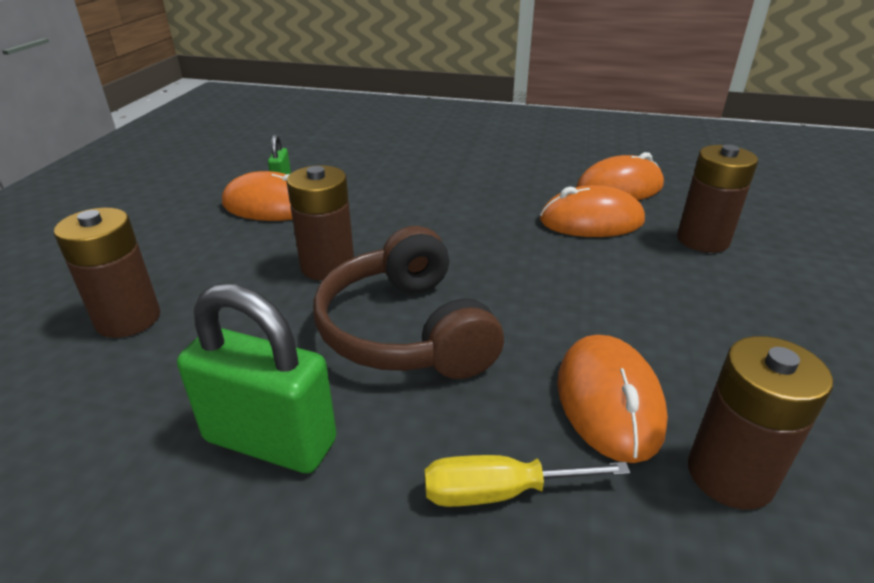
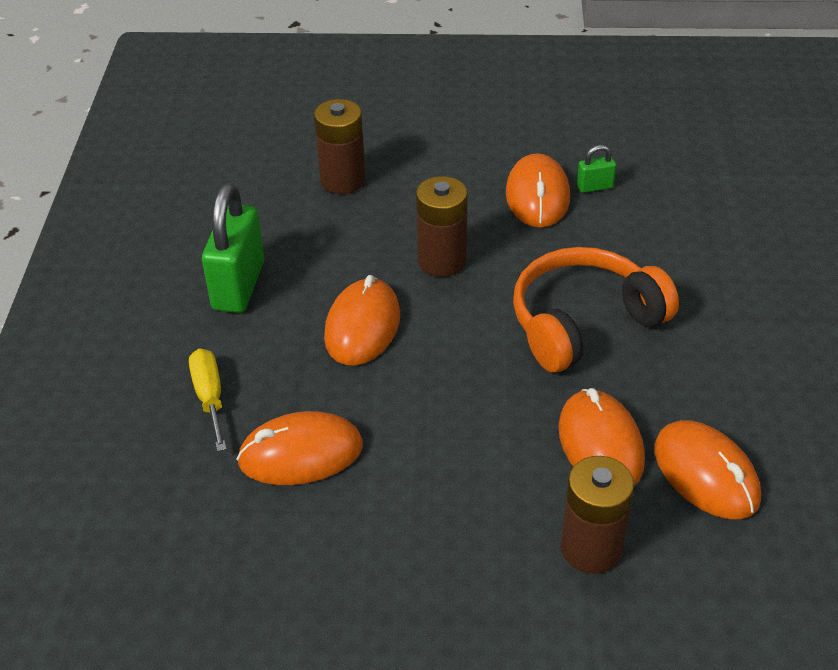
camera: 80 degrees right, 10 degrees up
brown headphones [313,226,504,379] -> orange mouse [324,275,400,366]
brown battery [688,336,833,510] -> none
none -> orange headphones [513,247,679,373]

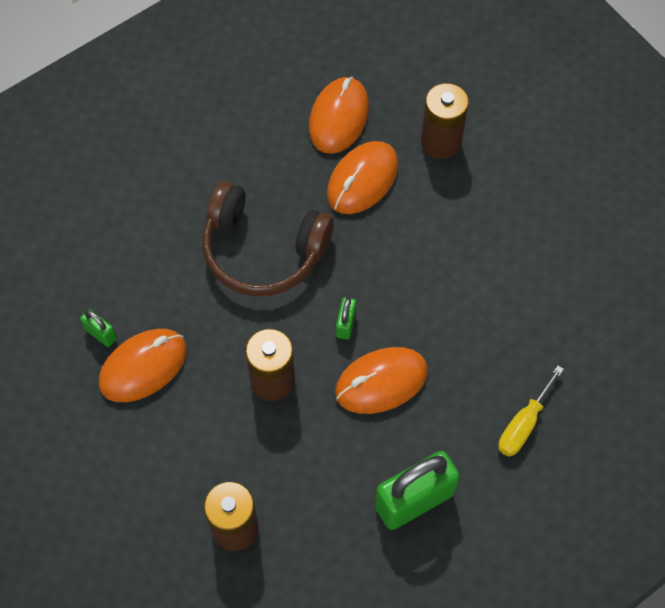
camera: 130 degrees left, 20 degrees up
orange mouse [237,411,363,485] -> none
orange headphones [513,247,679,373] -> brown headphones [202,181,334,297]
none -> green padlock [336,297,356,340]

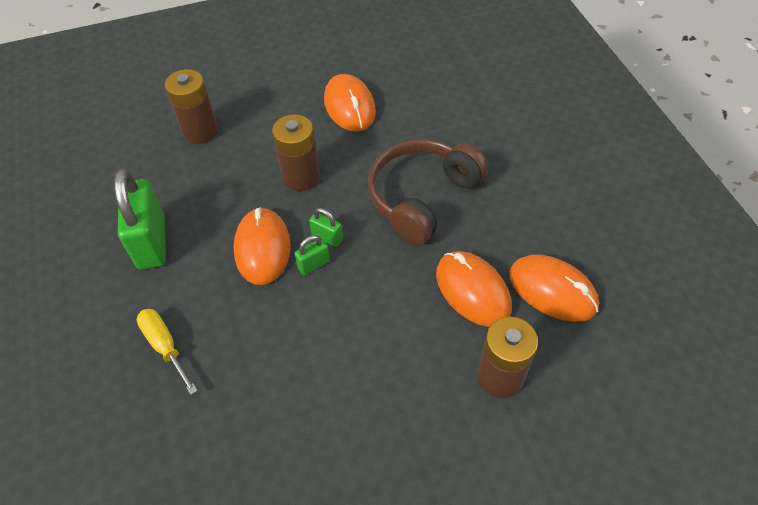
camera: 110 degrees right, 10 degrees down
green padlock [80,309,117,347] -> green padlock moved to [294,235,330,275]

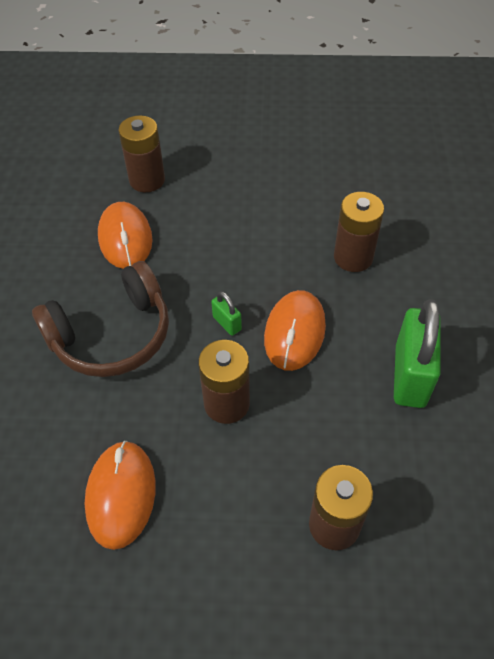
camera: 160 degrees left, 0 degrees up
yellow screwdriver [137,309,198,395] -> none
green padlock [294,235,330,275] -> none
orange mouse [509,255,599,322] -> none
none -> brown battery [334,192,384,272]

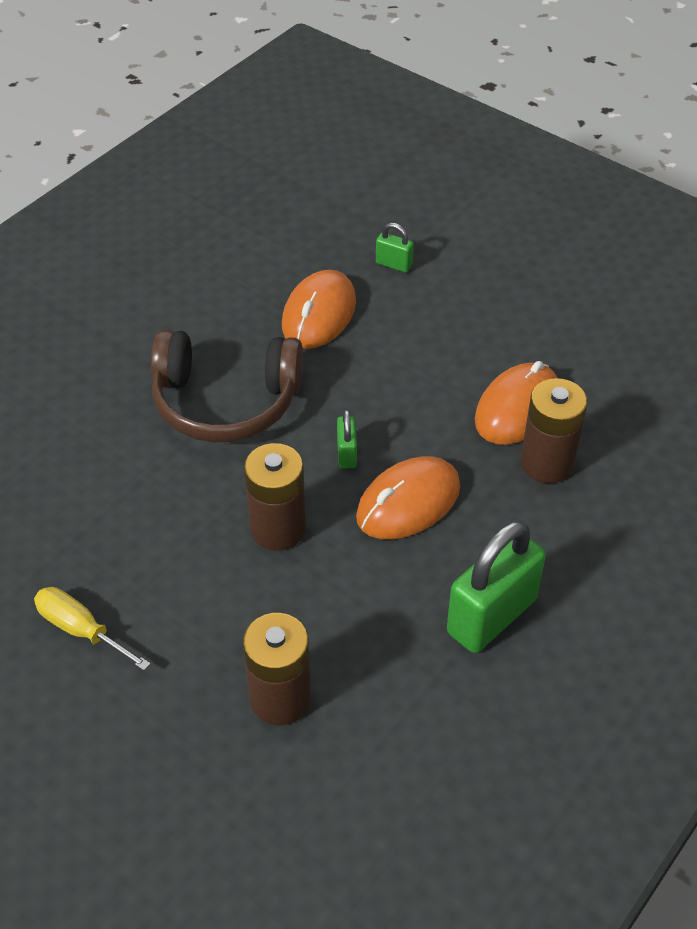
camera: 35 degrees right, 5 degrees down
orange mouse [85,441,156,550] -> orange mouse moved to [475,361,558,445]
brown battery [119,115,165,192] -> green padlock [376,223,414,272]
none -> yellow screwdriver [34,587,151,671]

